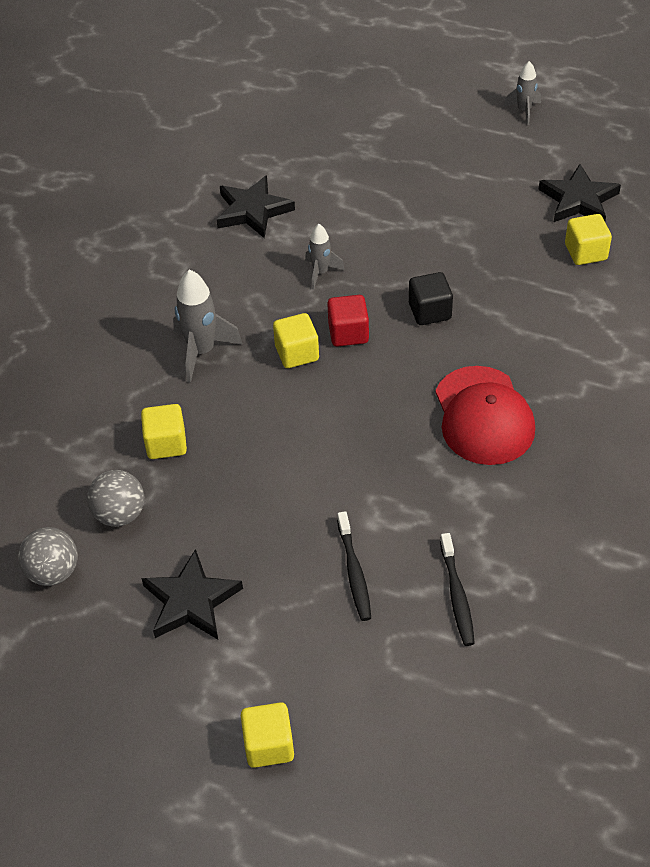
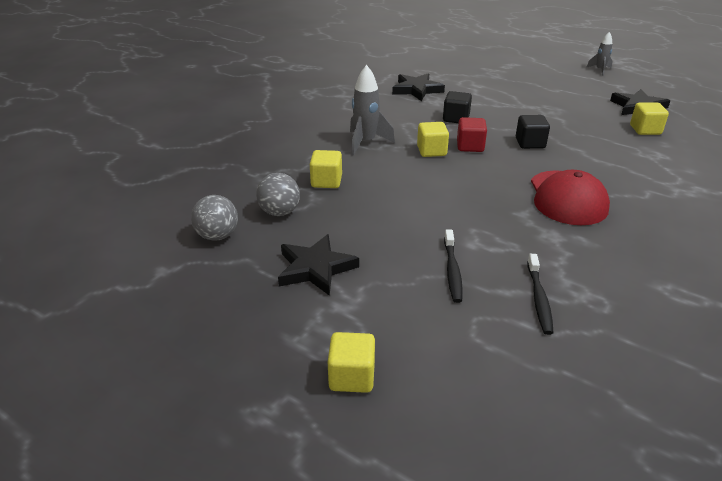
camera: 10 degrees right, 15 degrees down
grey rocket [305,224,345,289] -> black cube [443,91,472,123]

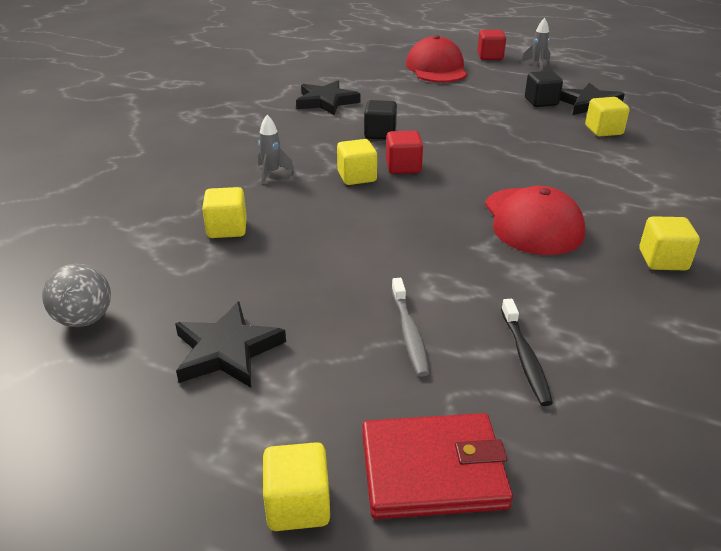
camera: 10 degrees left, 0 degrees up
grey ball [256,173,300,216] -> none
grey rocket [350,65,395,156] -> grey rocket [258,115,294,184], size x0.61
black toothbrush [444,229,463,303] -> grey toothbrush [391,278,429,377]
black cube [516,115,550,149] -> black cube moved to [525,71,563,107]
none -> red wallet [362,413,513,519]
none -> red cap [406,35,468,82]
none -> red cube [477,30,506,60]
none -> yellow cube [639,216,700,270]

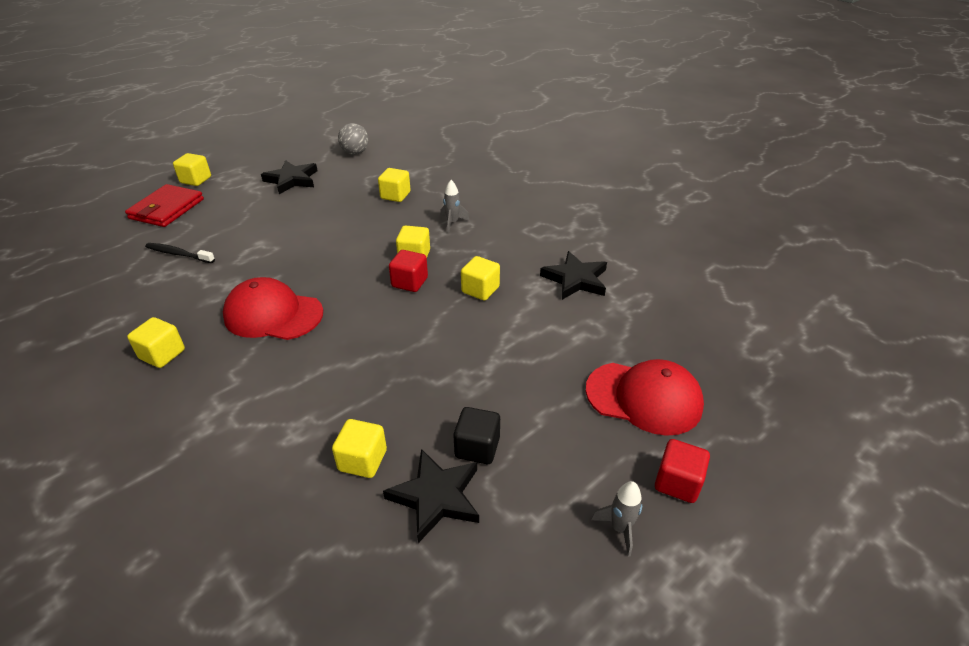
camera: 115 degrees right, 5 degrees up
black cube [364,100,397,139] -> yellow cube [461,256,500,300]
grey toothbrush [391,278,429,377] -> none

